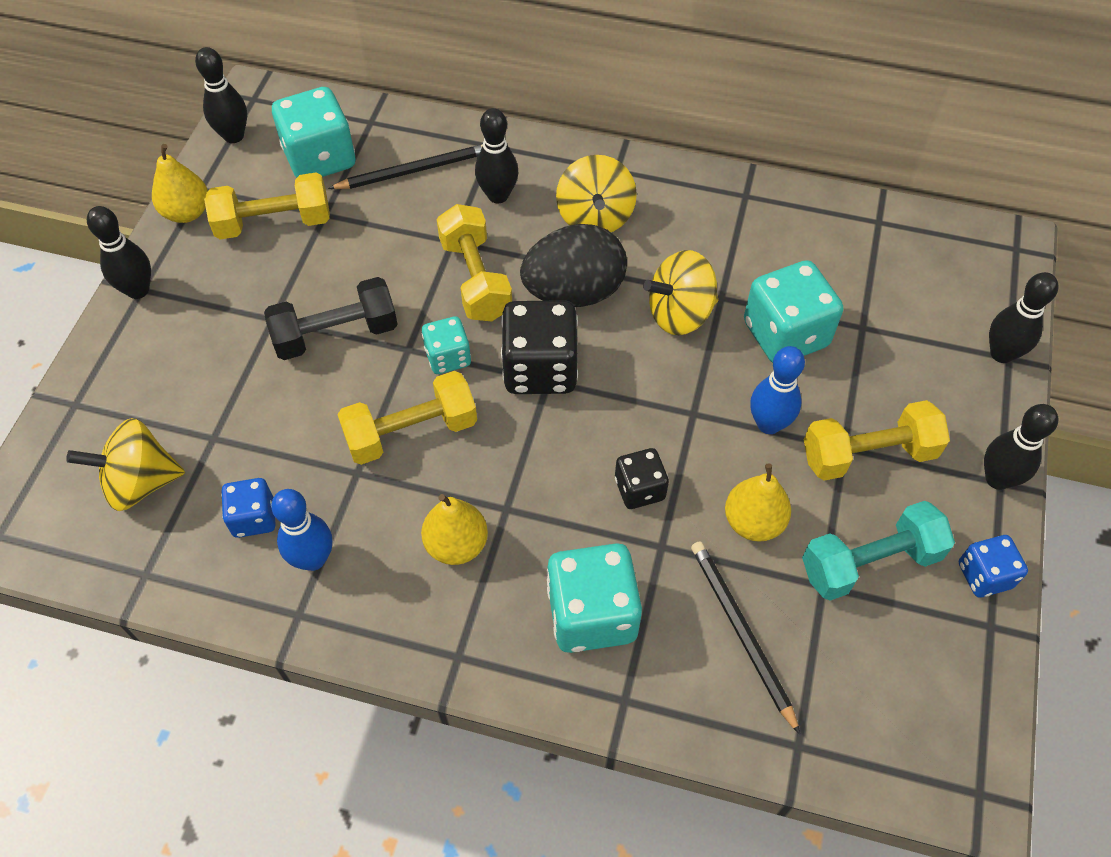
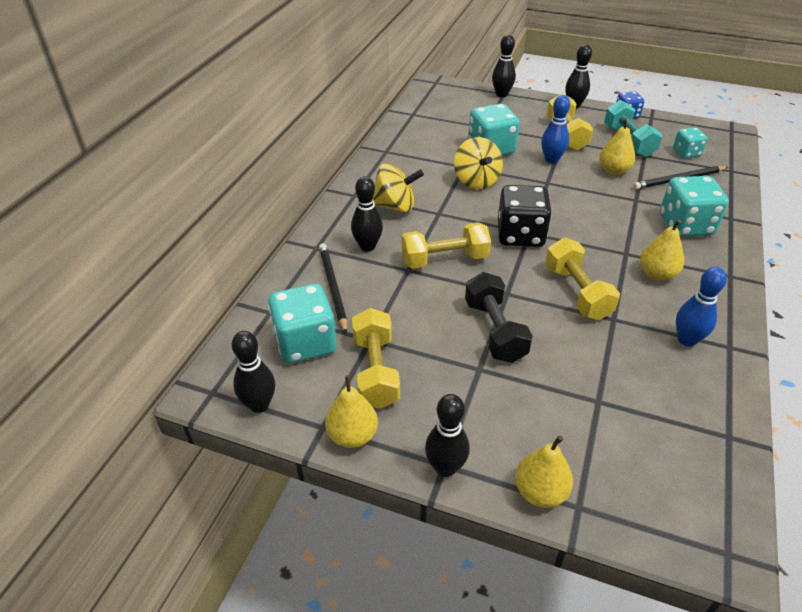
camera: 85 degrees left, 15 degrees down
yellow spinning top [66,418,185,511] -> none
blue dice [221,478,276,538] -> none
turquoise dice [422,316,471,374] -> turquoise dice moved to [673,128,708,158]
black egg [520,224,627,307] -> none
black dice [615,448,669,509] -> none
none -> yellow pear [515,435,573,508]

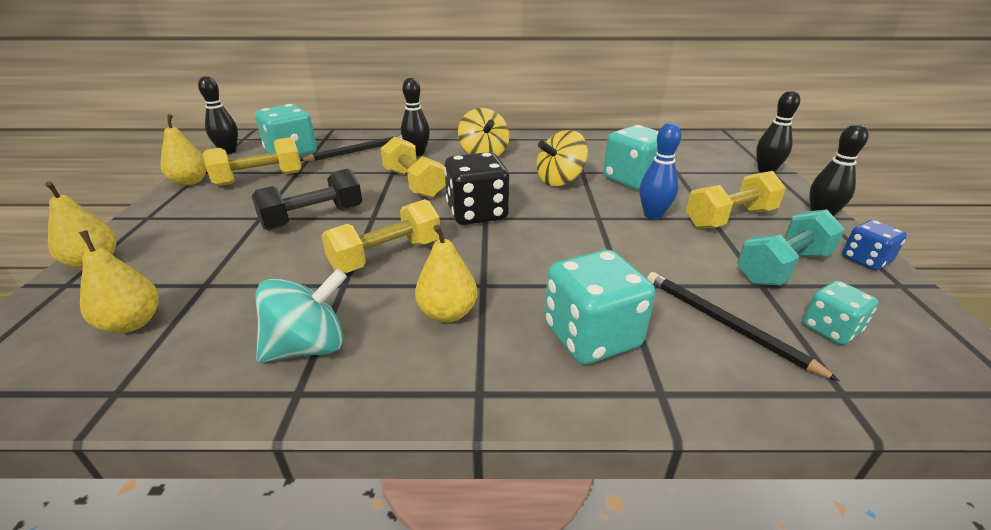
camera: 70 degrees right, 10 degrees down
black bowling pin [425,394,470,477] -> none
yellow pear [600,118,635,175] -> yellow pear moved to [79,230,159,333]
blue bowling pin [676,267,727,347] -> turquoise spinning top [256,269,347,363]

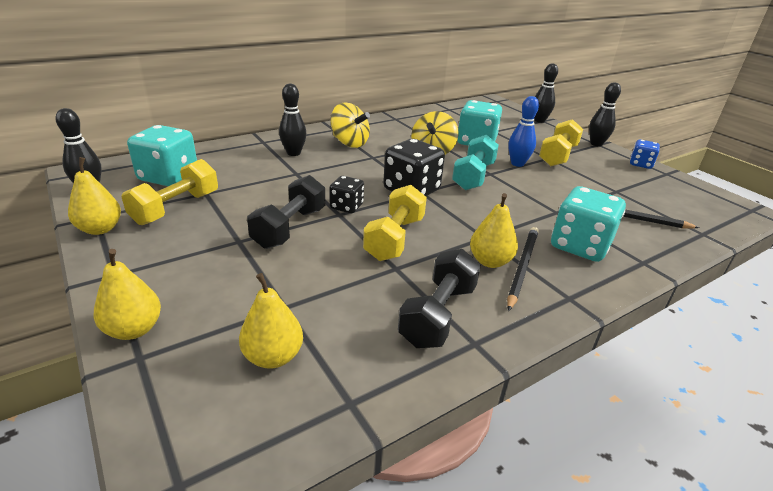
camera: 35 degrees left, 0 degrees up
turquoise spinning top [256,269,347,363] -> black dumbbell [398,249,481,348]
black pencil [300,135,402,161] -> black pencil moved to [507,227,539,311]
yellow dumbbell [381,136,446,198] -> none
turquoise dumbbell [737,209,845,285] -> turquoise dumbbell moved to [452,135,499,190]
turquoise dice [803,281,878,345] -> none
none -> black dice [329,176,364,213]

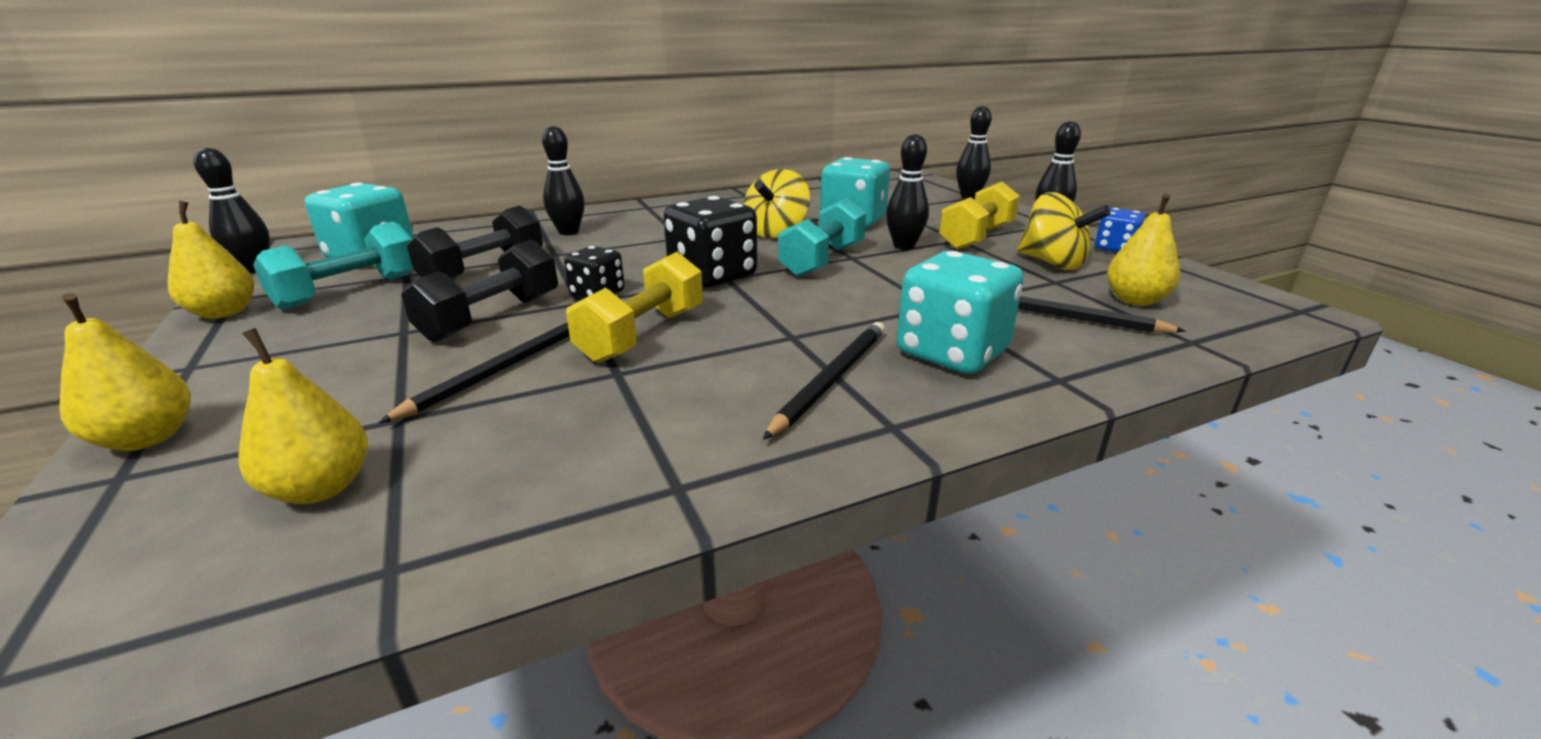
camera: 10 degrees right, 5 degrees down
yellow dumbbell [121,159,218,225] -> turquoise dumbbell [253,222,413,310]
yellow spinning top [331,102,370,148] -> yellow spinning top moved to [1017,192,1111,270]
black dumbbell [398,249,481,348] -> black dumbbell moved to [407,206,543,281]
yellow pear [470,193,518,268] -> yellow pear moved to [1107,193,1180,306]
blue bowling pin [508,96,539,167] -> black bowling pin [886,134,929,250]
none -> black pencil [379,323,570,423]

